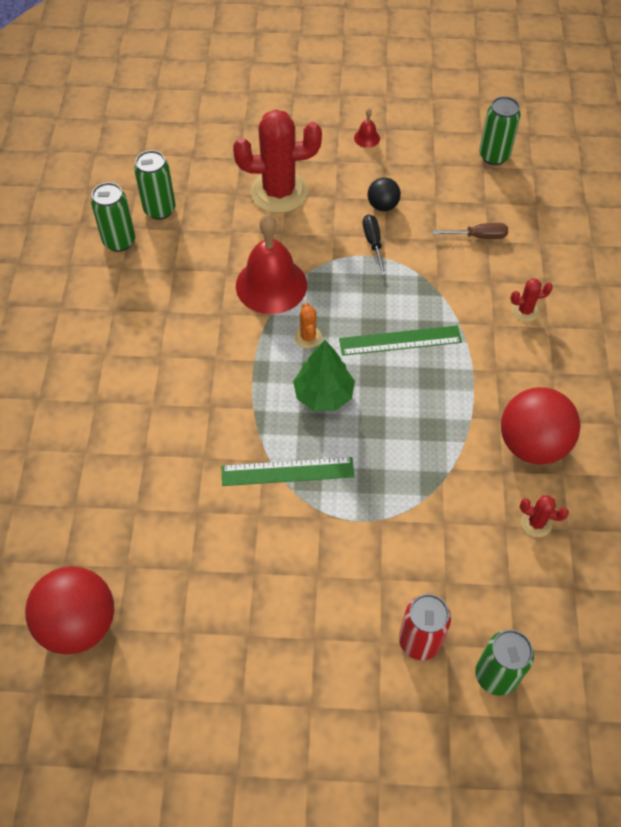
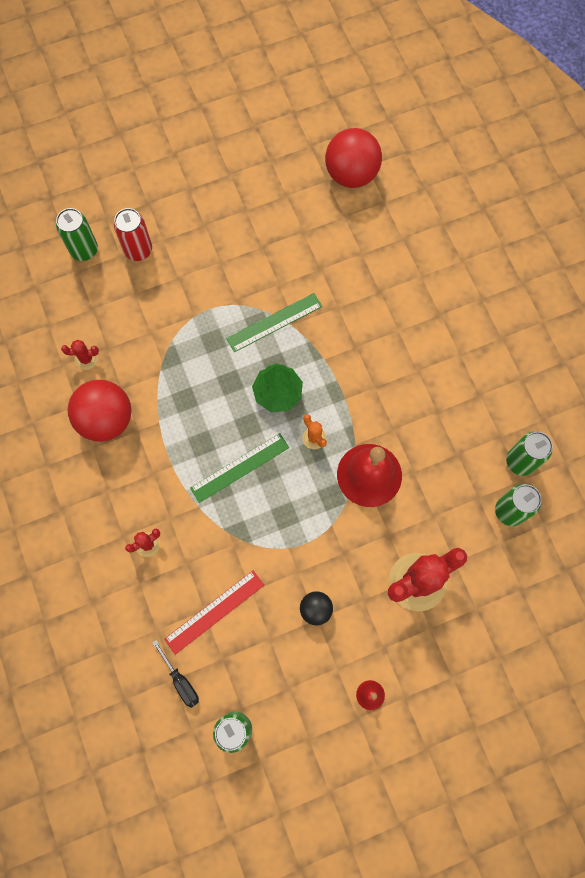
camera: 155 degrees right, 15 degrees up
black screwdriver [363,214,386,275] -> black screwdriver moved to [153,640,199,708]
brown screwdriver [433,223,508,239] -> red ruler [164,571,264,655]

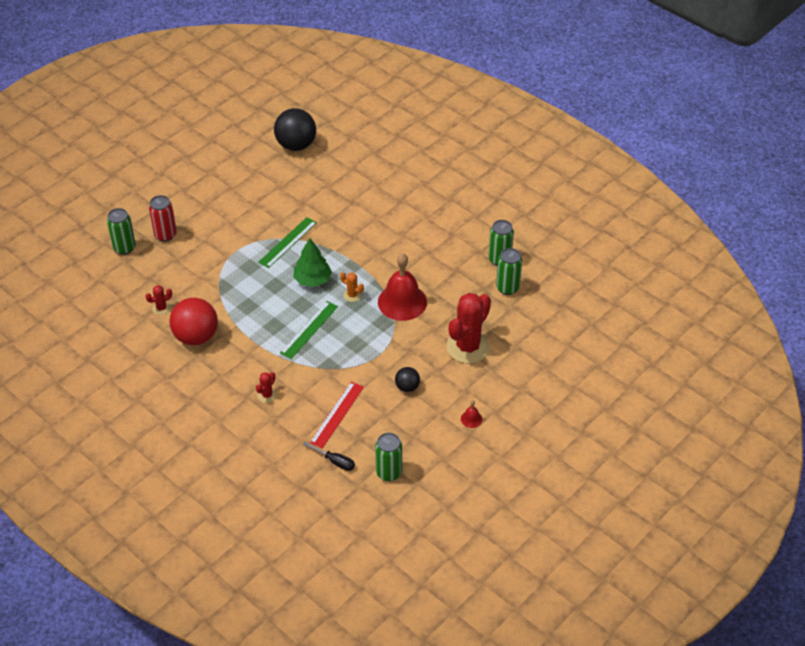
camera: 25 degrees left, 25 degrees down
red ball [325,128,382,188] -> black ball [274,108,316,151]

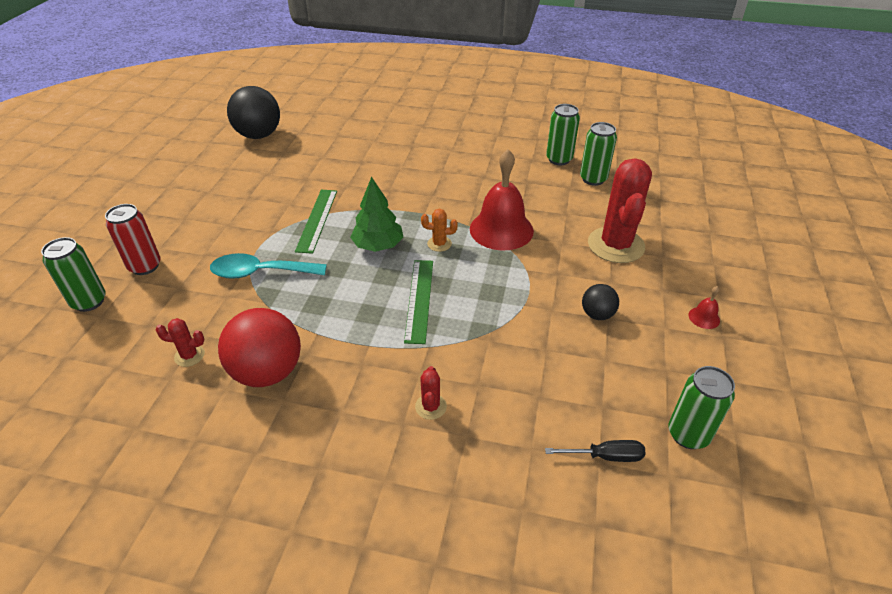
camera: 30 degrees left, 5 degrees down
red cactus [146,285,172,315] -> red cactus turned 60 degrees clockwise [156,318,205,367]
red ruler [310,382,364,449] -> none
none -> turquoise spoon [210,253,327,279]

